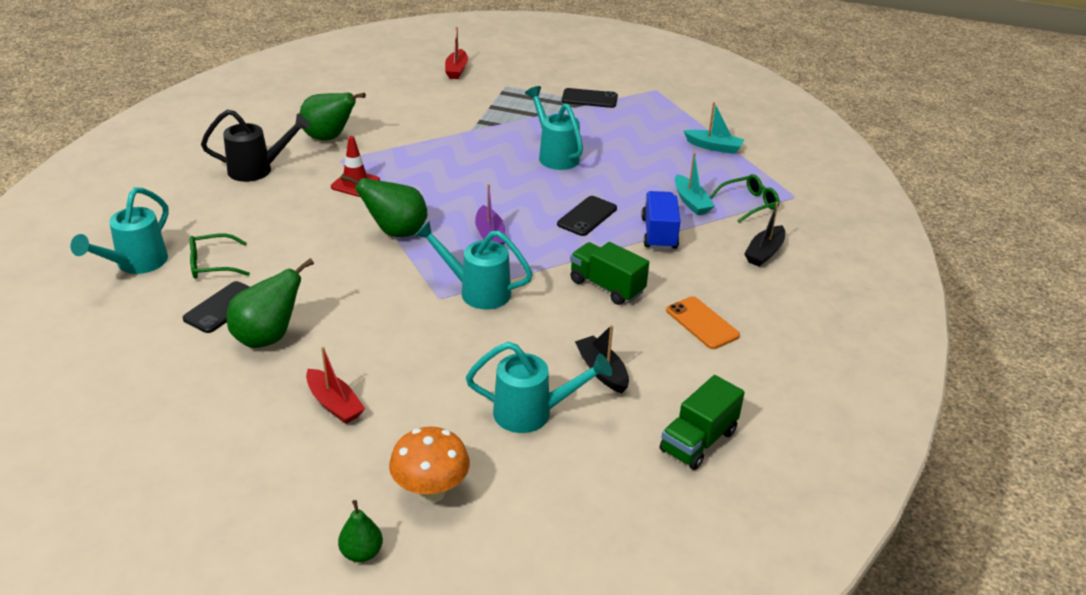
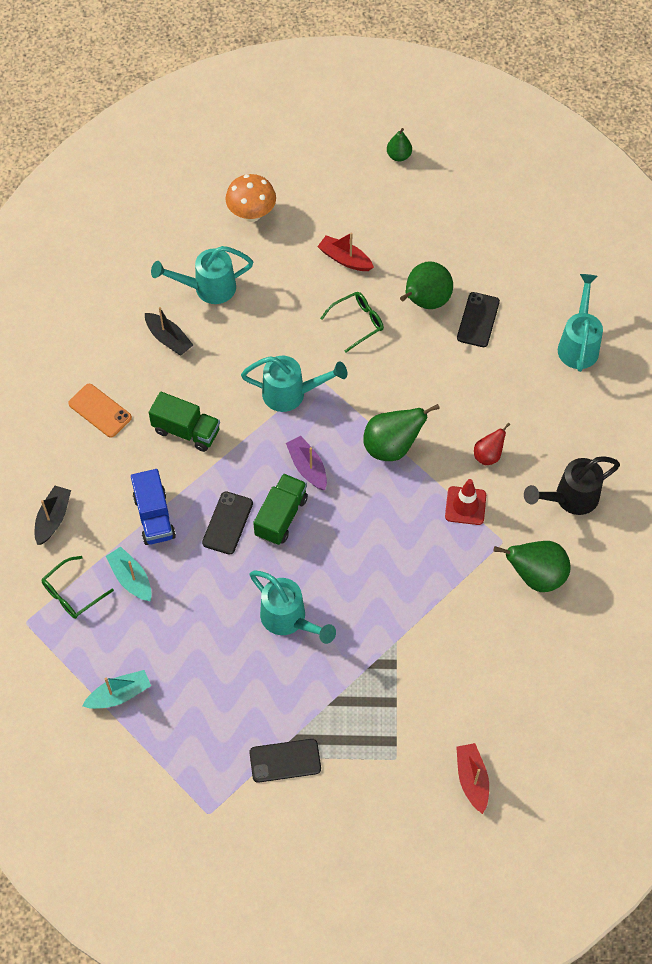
camera: 165 degrees right, 25 degrees up
green glasses [190,234,250,279] -> green glasses moved to [320,292,384,353]
green pear [338,500,383,562] -> green pear moved to [387,128,412,161]
green truck [660,375,745,470] -> green truck moved to [253,473,308,545]
turquoise boat [684,102,744,154] -> turquoise boat turned 150 degrees clockwise [83,670,151,709]
none -> red pear [474,422,511,465]

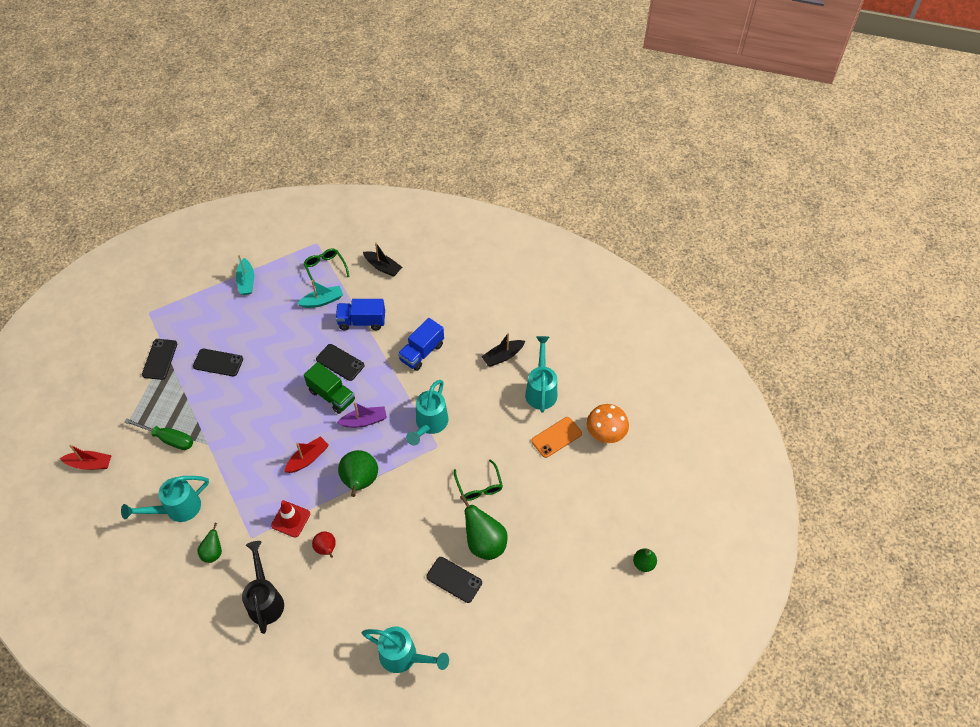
camera: 105 degrees right, 5 degrees down
orange phone [68,384,132,437] -> orange phone moved to [531,417,582,458]
green truck [149,392,220,452] -> blue truck [398,318,444,371]
turquoise watering can [250,570,336,644] -> turquoise watering can moved to [121,476,209,522]
red boat [317,232,374,271] -> red boat moved to [284,436,329,473]
green pear [494,541,571,592] -> green pear [197,522,222,563], size x0.57
none -> green screwdriver [124,418,193,450]
none -> black phone [193,349,243,376]

